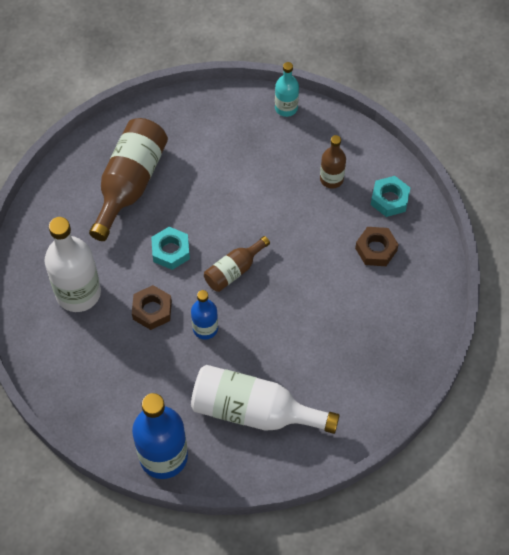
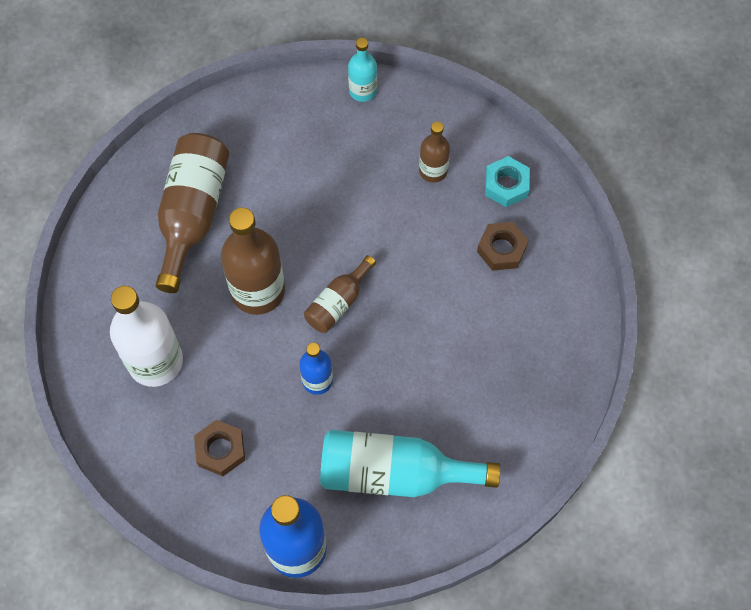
camera: 10 degrees left, 5 degrees up
brown nut [132,285,172,330] -> brown nut moved to [194,420,245,476]
turquoise nut [151,227,190,270] -> brown bottle [221,207,285,315]
white bottle [191,365,340,434] -> turquoise bottle [320,430,500,497]

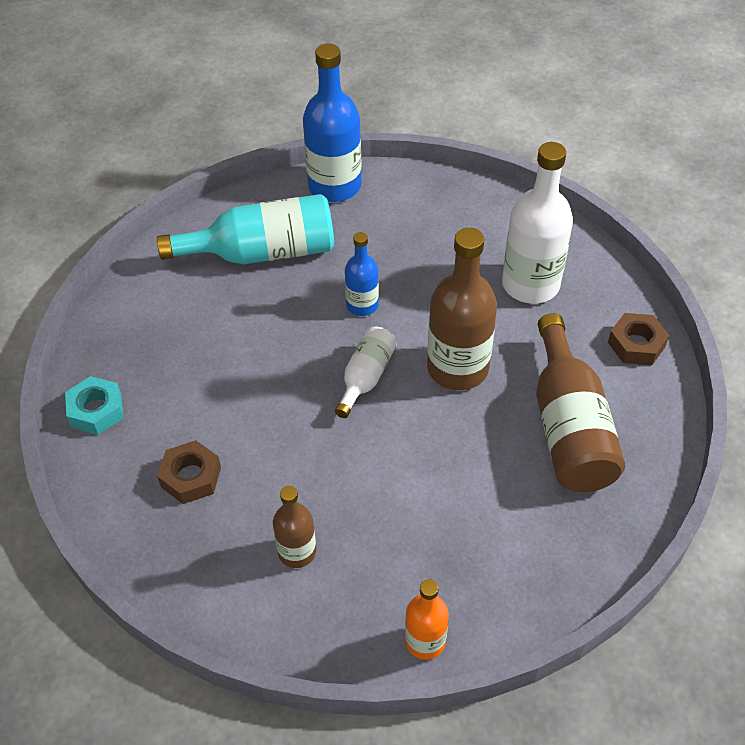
camera: 165 degrees right, 15 degrees down
brown nut [194,420,245,476] -> brown nut moved to [608,313,669,365]
brown bottle [304,255,376,333] -> white bottle [335,327,397,418]
turquoise bottle [348,38,377,102] -> orange bottle [405,579,449,660]
turquoise nut [485,156,530,207] -> turquoise nut moved to [65,376,123,435]

